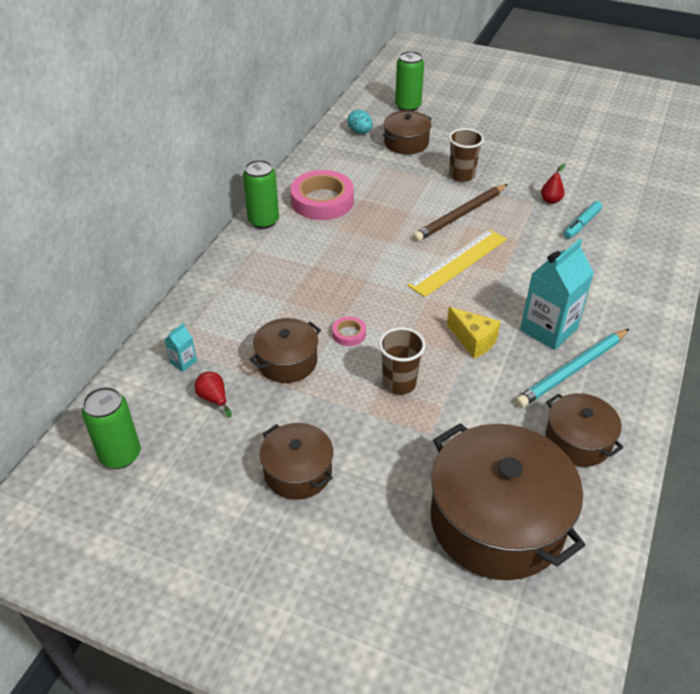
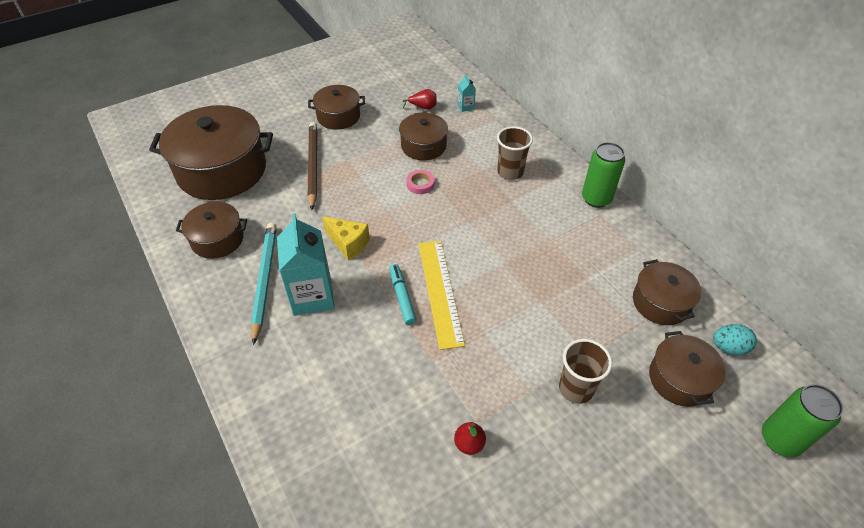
camera: 125 degrees right, 5 degrees up
green can [82,387,140,469] -> none
pink tape [290,170,354,220] -> none
brown cup [379,327,426,395] -> brown cup moved to [497,126,533,180]
brown pencil [413,184,508,242] -> brown pencil moved to [308,122,318,210]
yellow cheese [447,307,500,358] -> yellow cheese turned 135 degrees counterclockwise [322,217,370,261]
turquoise marker [564,201,602,239] -> turquoise marker moved to [389,264,417,325]
none -> brown pot [633,259,701,325]

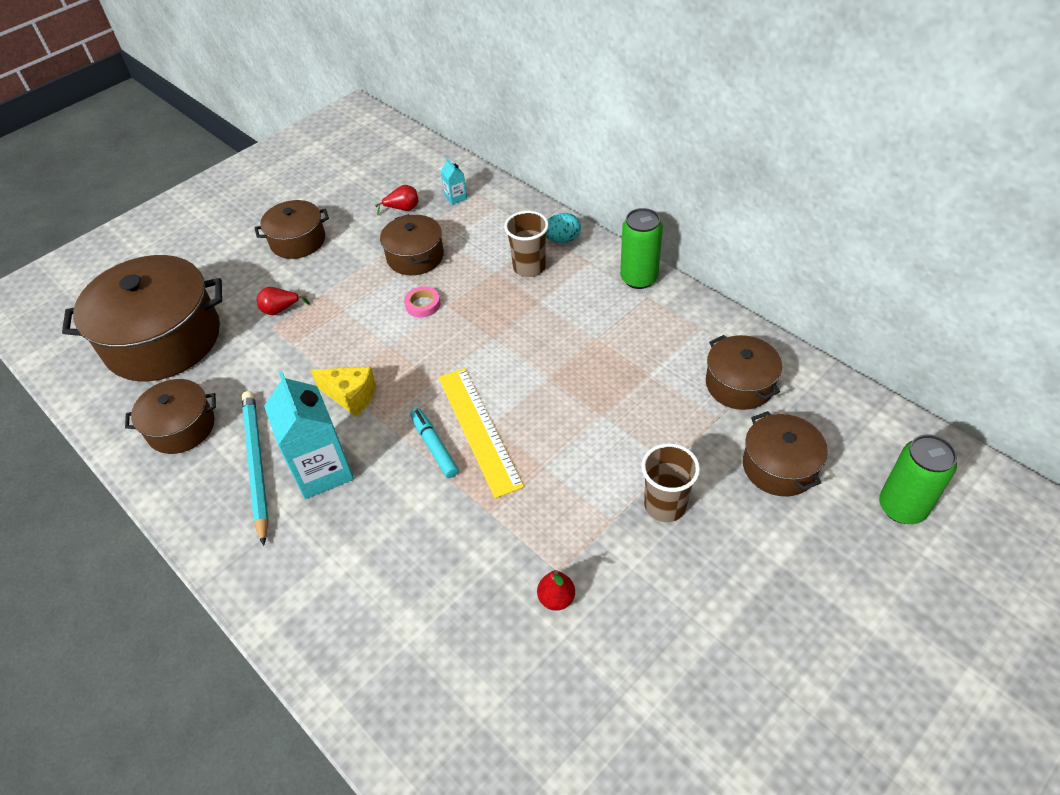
camera: 10 degrees left, 0 degrees up
brown pencil [308,122,318,210] -> red pear [257,287,310,315]
turquoise egg [713,324,757,355] -> turquoise egg moved to [546,213,581,243]

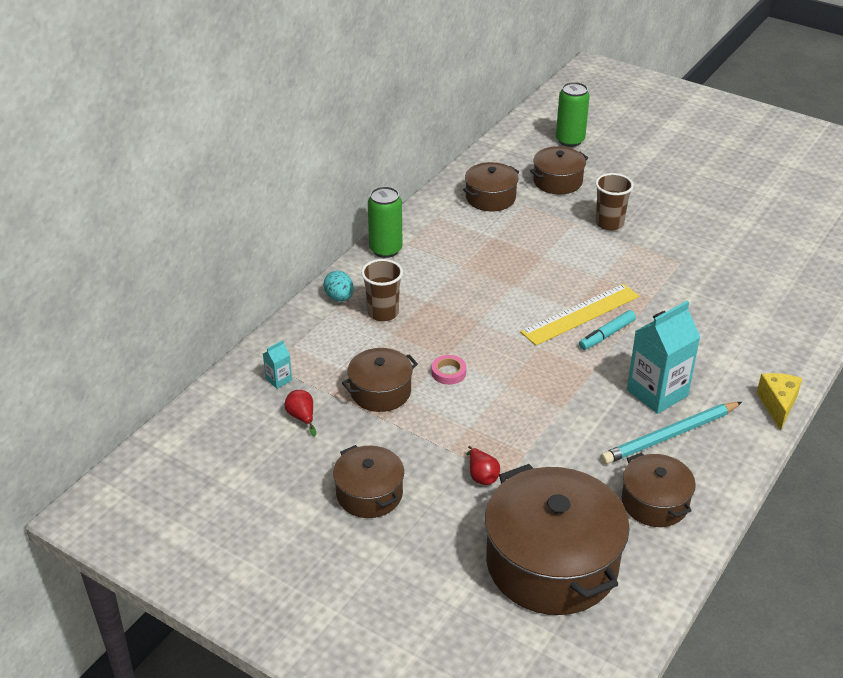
camera: 105 degrees left, 10 degrees down
yellow cheese [311,367,376,417] -> yellow cheese moved to [757,373,803,431]
red pear [537,570,575,611] -> none

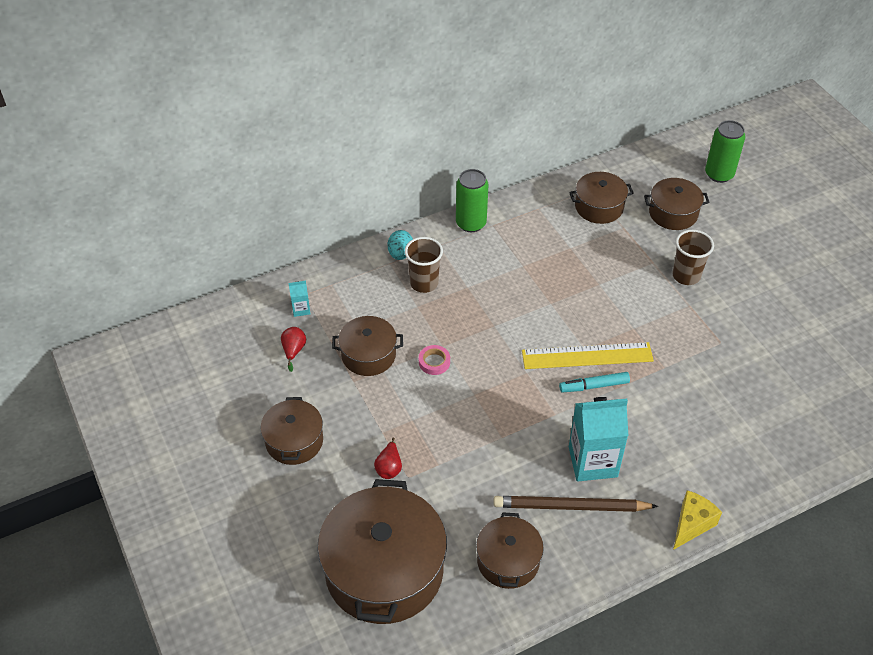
camera: 30 degrees right, 10 degrees up
turquoise pencil [601,402,742,464] -> brown pencil [493,496,658,512]

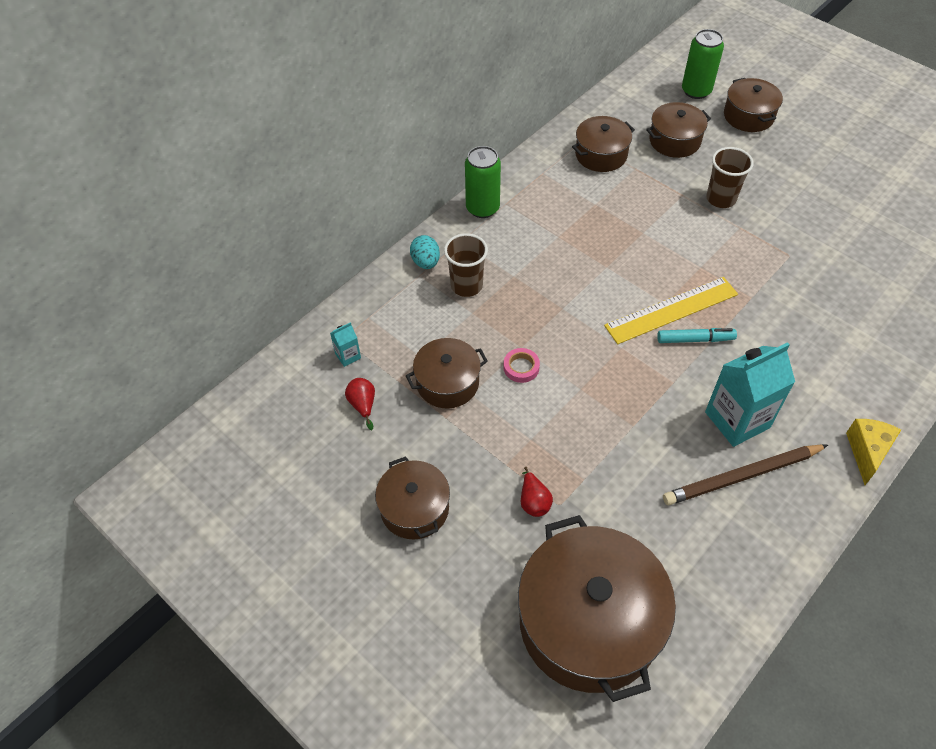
camera: 20 degrees left, 5 degrees up
brown pot [476,512,544,589] -> brown pot moved to [724,78,783,132]
turquoise marker [559,372,630,392] -> turquoise marker turned 150 degrees counterclockwise [657,328,737,343]

